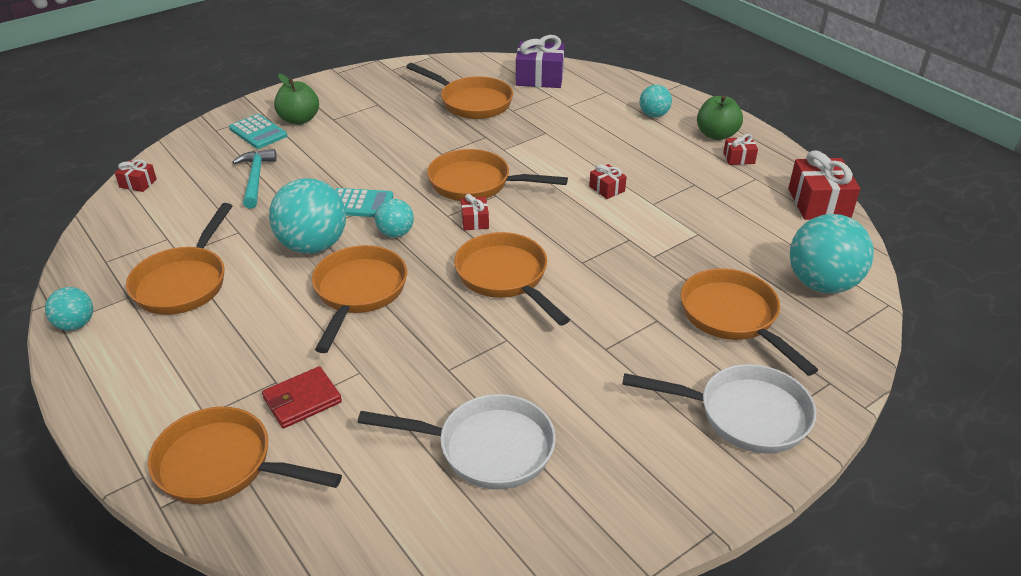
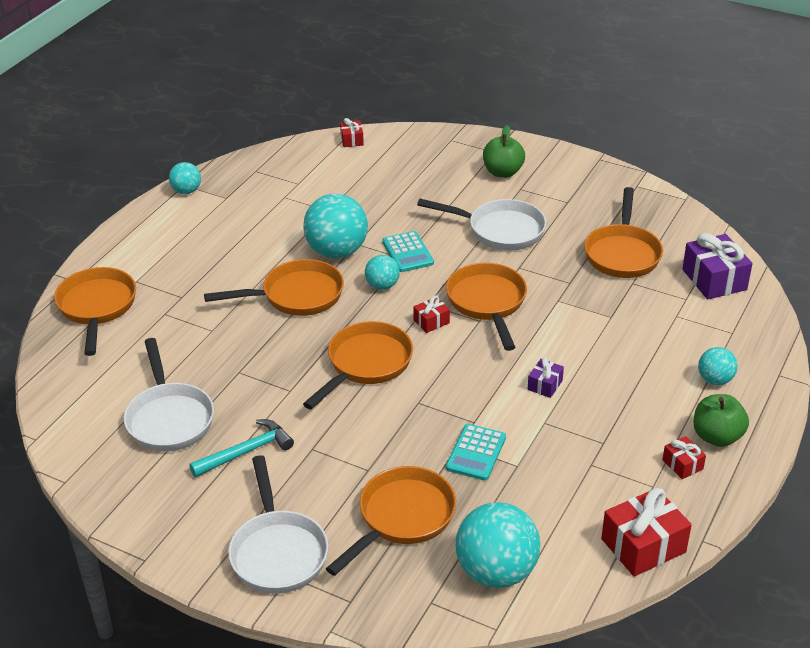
camera: 65 degrees right, 0 degrees up
orange pan [126,203,232,315] -> none
turquoise calculator [229,114,287,149] -> turquoise calculator moved to [446,424,506,481]
turquoise hammer [232,149,277,209] -> turquoise hammer moved to [189,419,294,477]
red wallet [262,366,342,428] -> none
red gift [589,164,627,199] -> purple gift [528,357,564,398]
none -> white pan [417,199,546,250]

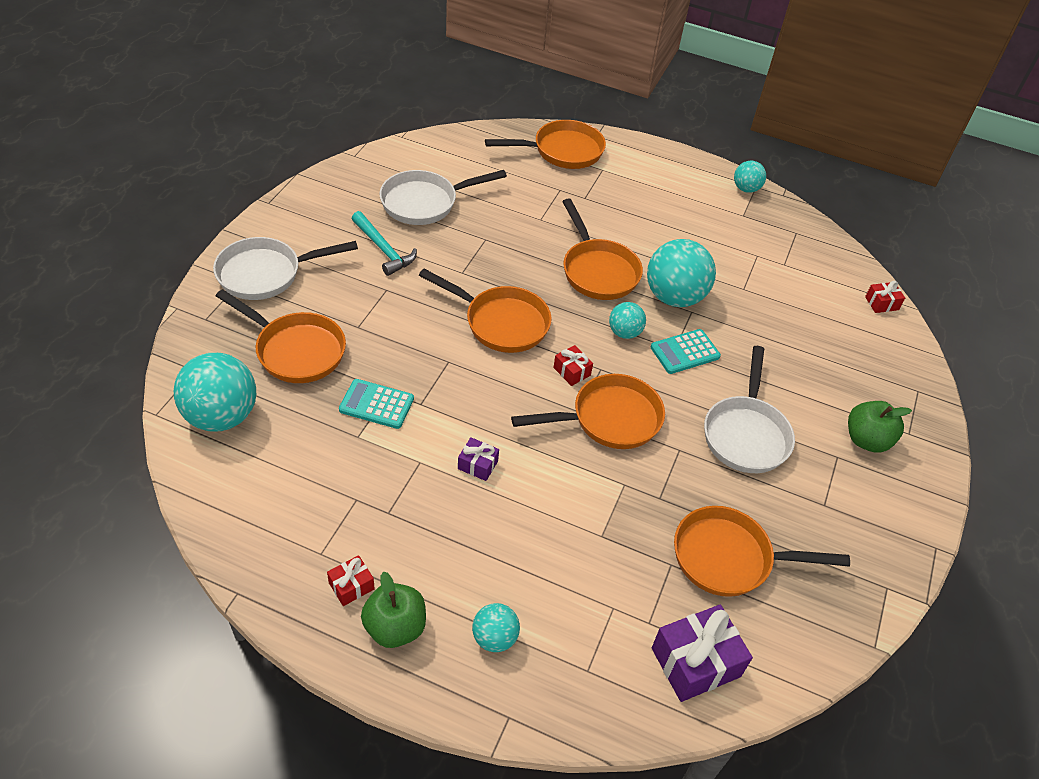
camera: 80 degrees right, 10 degrees up
red gift [601,488,692,576] -> none

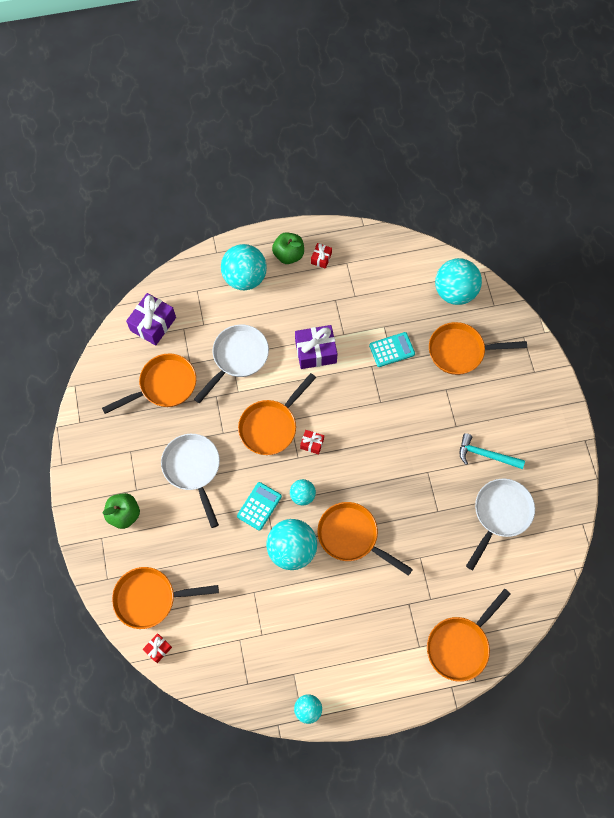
camera: 150 degrees right, 20 degrees up
white pan [213,237,358,300] -> white pan moved to [194,324,269,403]
orange pan [419,269,552,353] -> orange pan moved to [112,567,219,629]
purple gift [458,437,499,481] -> purple gift [295,325,338,369], size x1.93
turquoise ball [472,603,520,652] -> turquoise ball [221,244,267,290], size x1.89

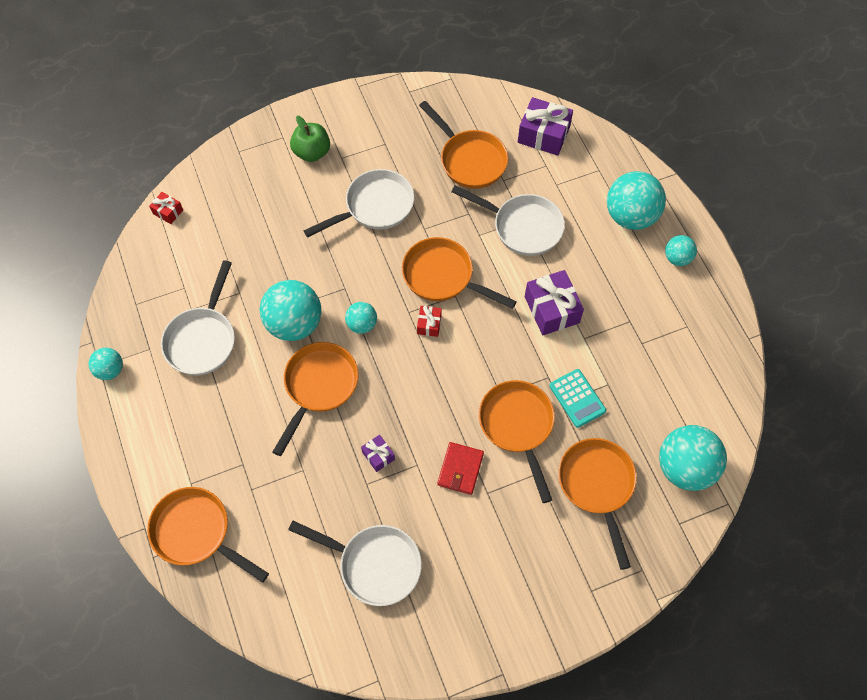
camera: 80 degrees right, 5 degrees down
orange pan [112,567,219,629] -> orange pan moved to [479,380,555,503]
turquoise calculator [237,482,282,531] -> none
green apple [272,232,304,264] -> turquoise ball [665,235,697,266]
red gift [311,243,332,269] -> none
turquoise hammer [459,433,525,469] -> none
none -> white pan [161,260,235,375]
none -> purple gift [361,435,395,472]
none -> red wallet [437,442,484,495]

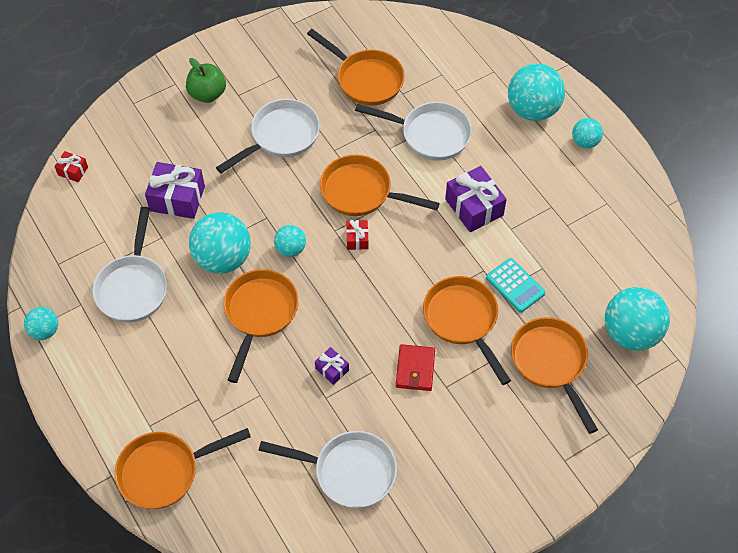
camera: 10 degrees left, 5 degrees down
orange pan [147,487,269,583] -> orange pan turned 45 degrees counterclockwise [115,428,251,509]
purple gift [518,97,573,155] -> purple gift moved to [145,162,205,219]

